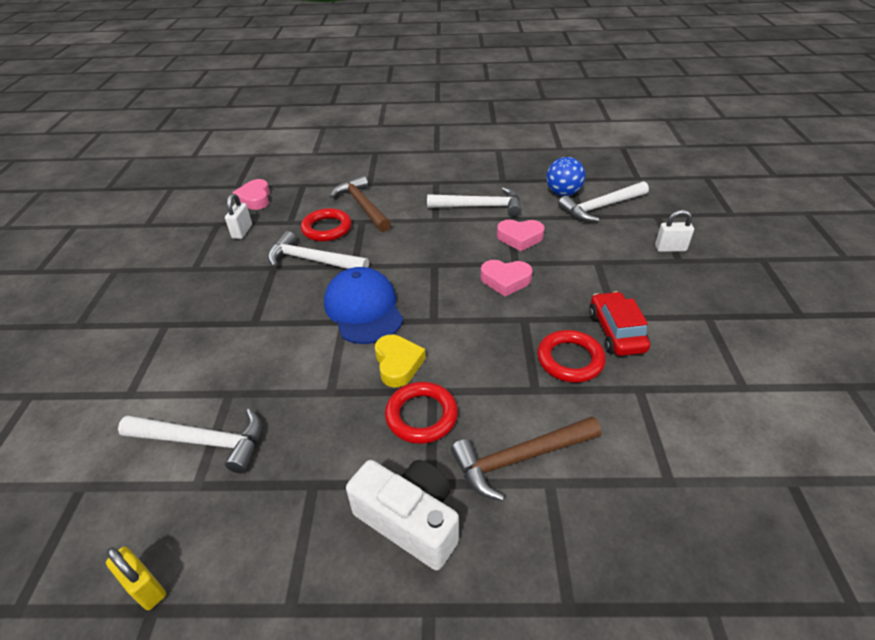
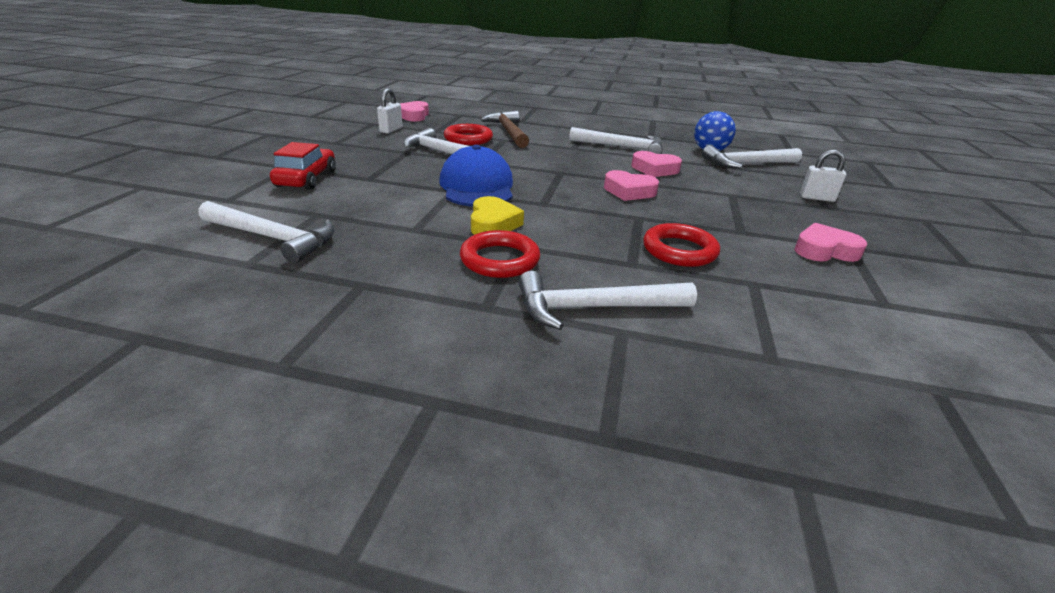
camera: 10 degrees right, 10 degrees down
yellow padlock [106,546,166,610] -> none
white camera [346,460,459,571] -> none
brown hammer [451,416,601,501] -> white hammer [518,271,697,330]
red car [589,291,650,356] -> red car moved to [270,142,336,190]
none -> pink heart [794,223,867,262]

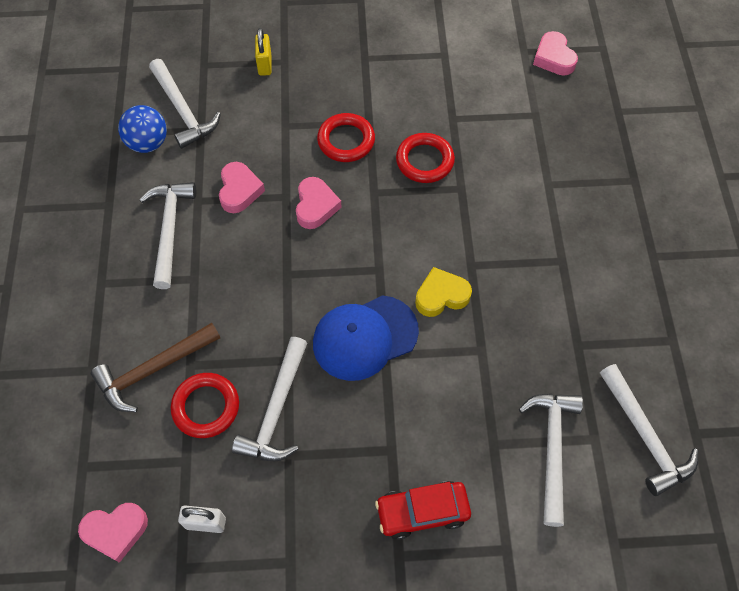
camera: 105 degrees left, 30 degrees up
red ring [460,230,540,278] -> red ring moved to [317,113,375,162]
white hammer [518,271,697,330] -> white hammer moved to [600,364,698,496]
pink heart [794,223,867,262] -> pink heart moved to [533,31,578,76]
white padlock [800,150,846,202] -> yellow padlock [255,28,272,76]

